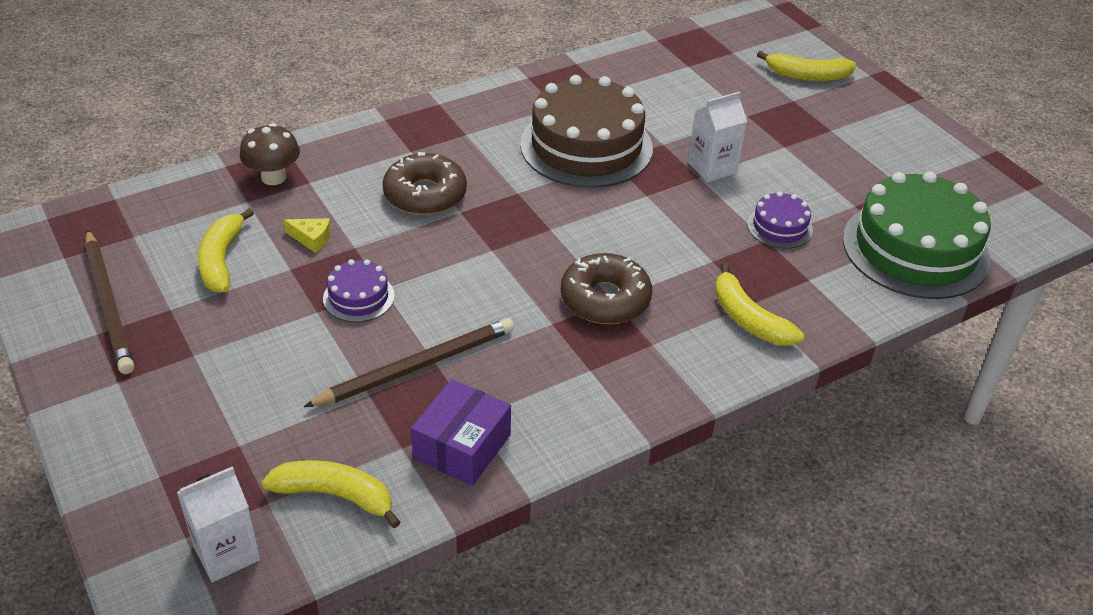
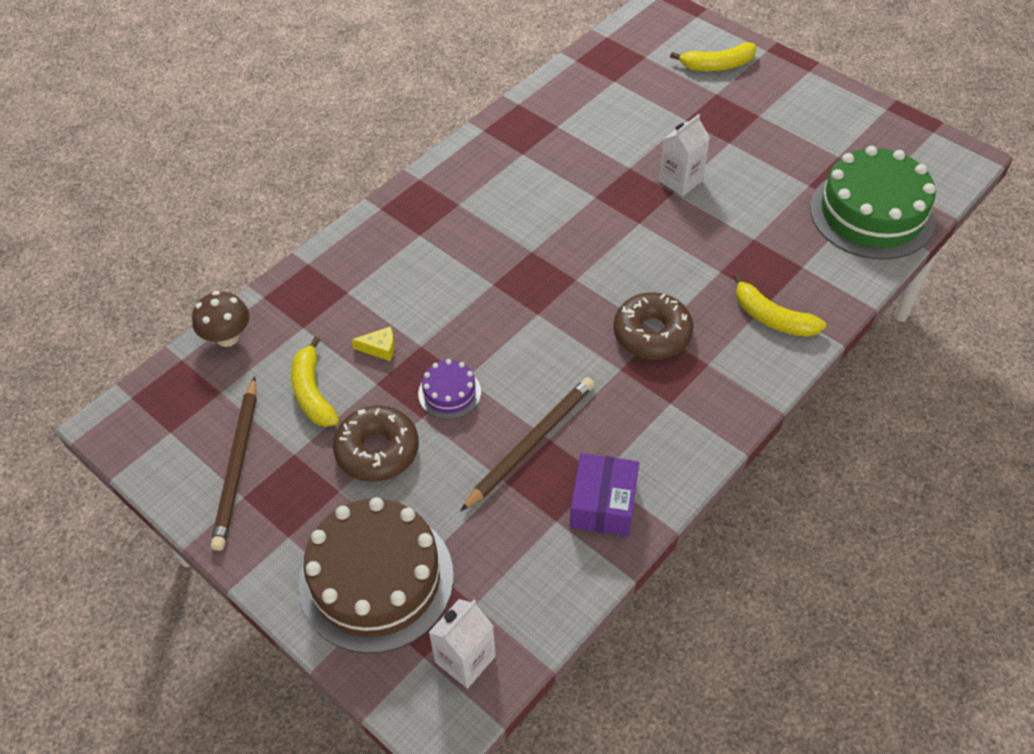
camera: 15 degrees left, 10 degrees up
brown pencil [85,229,134,374] -> brown pencil turned 45 degrees clockwise [211,376,257,551]
brown mushroom [240,123,300,185] -> brown mushroom moved to [192,291,250,347]
yellow banana [262,460,400,528] -> none
brown donut [382,152,467,215] -> brown donut moved to [333,405,419,482]
brown cake [520,75,653,188] -> brown cake moved to [299,497,453,654]
purple cake [747,192,813,249] -> none

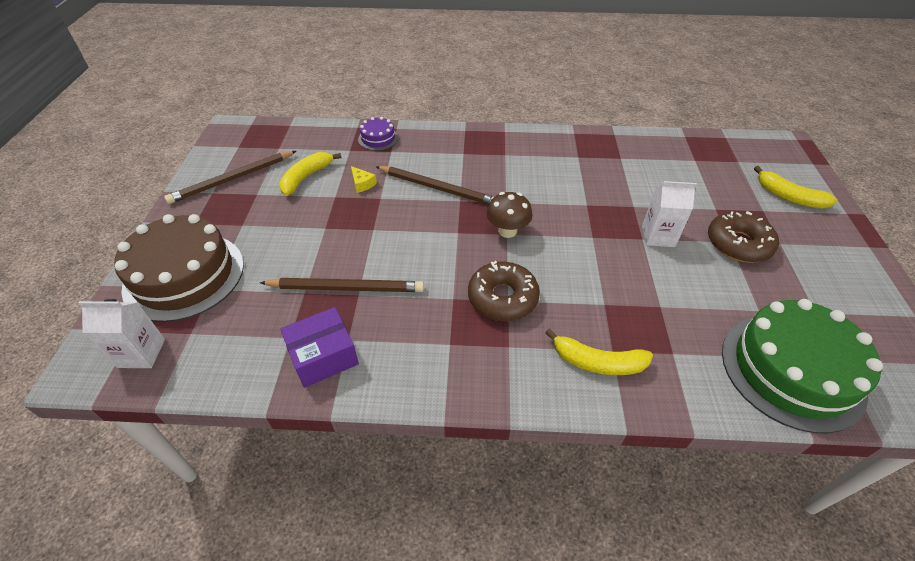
camera: 50 degrees right, 5 degrees down
brown mushroom [192,291,250,347] -> brown mushroom moved to [487,192,532,238]
brown donut [333,405,419,482] -> brown donut moved to [708,211,779,263]
purple cake [418,359,481,419] -> purple cake moved to [358,117,398,151]
yellow banana [733,273,826,337] -> yellow banana turned 75 degrees counterclockwise [545,329,653,375]
none -> brown pencil [375,166,494,205]

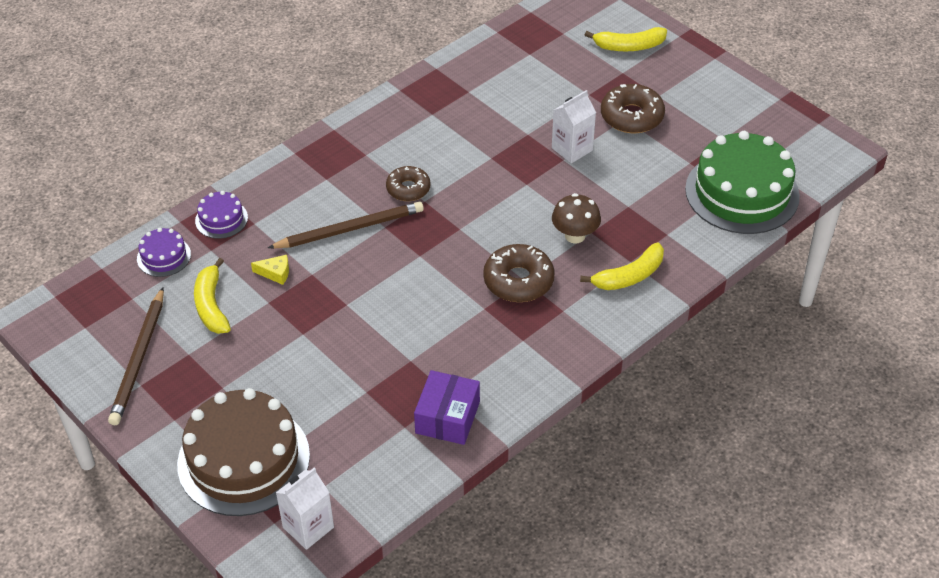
camera: 45 degrees left, 0 degrees up
brown pencil [260,278,424,292] -> none
brown mushroom [487,192,532,238] -> brown mushroom moved to [552,193,601,244]
none -> purple cake [137,228,191,277]
none -> brown donut [386,166,431,201]

